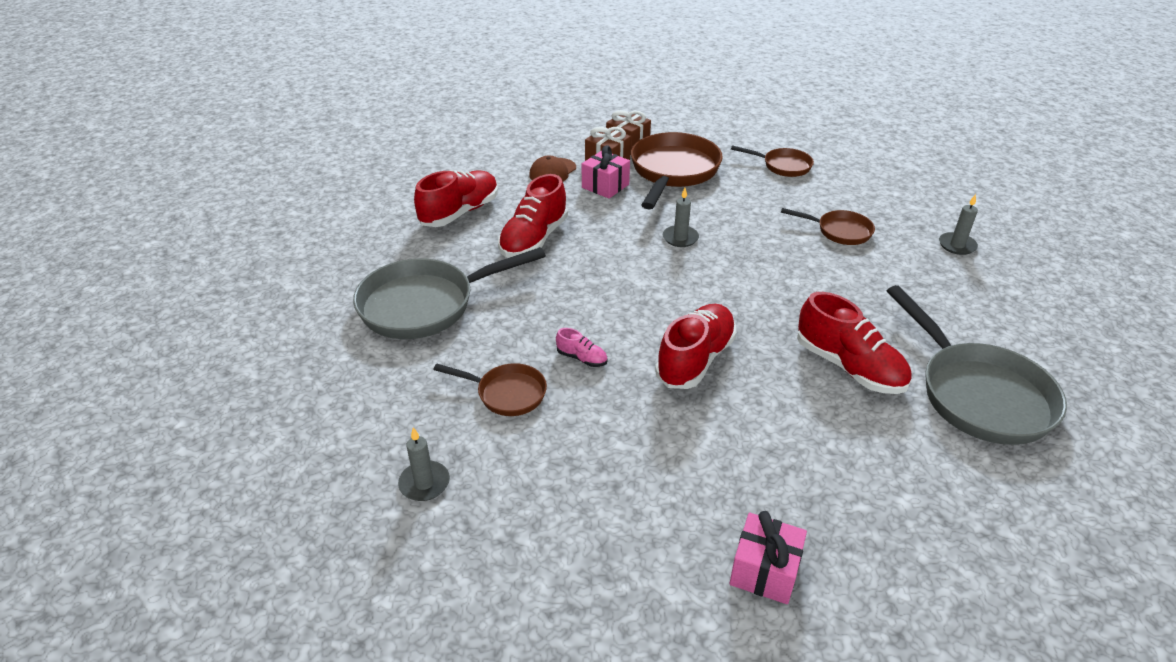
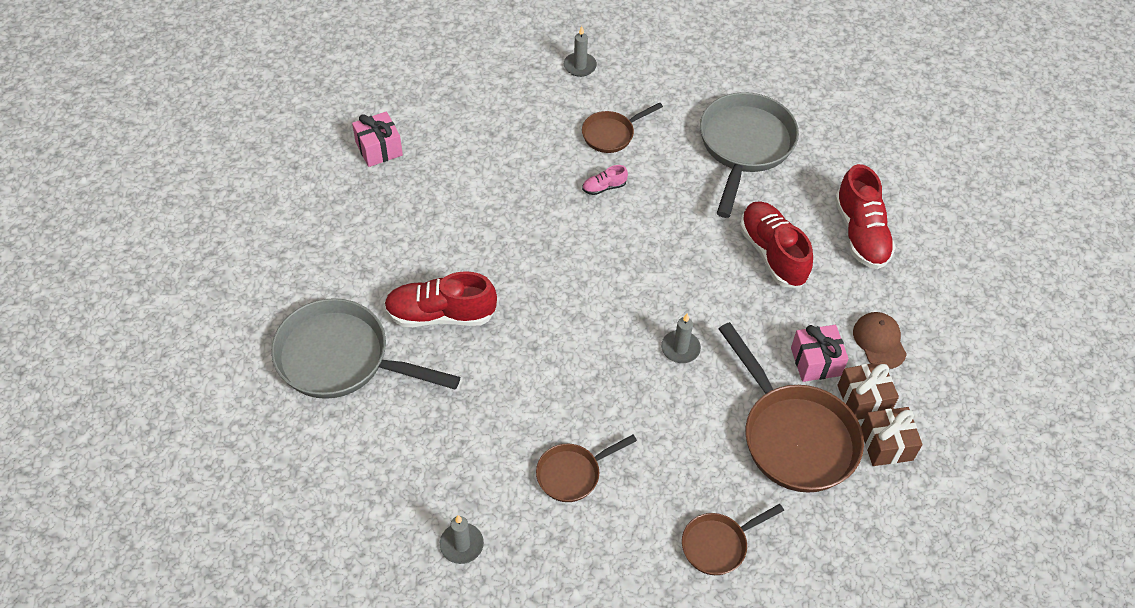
camera: 130 degrees right, 15 degrees up
red shoe [655,304,737,389] -> none

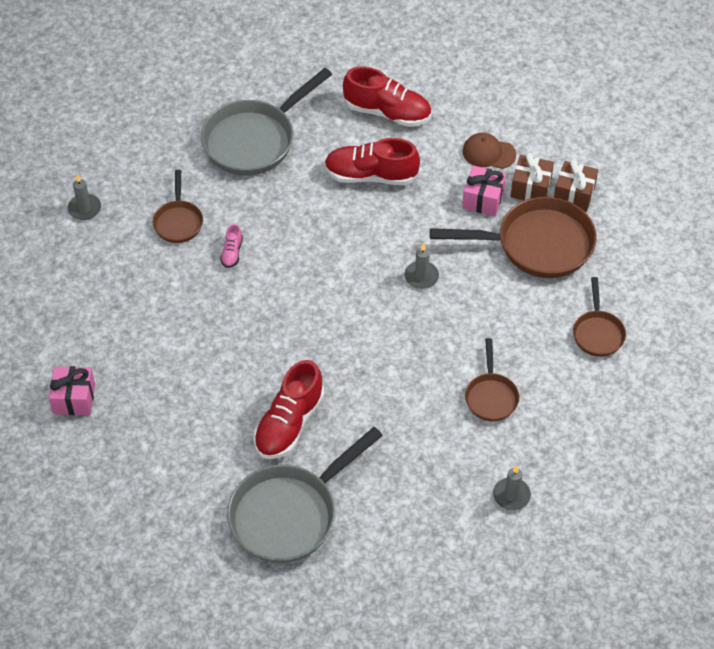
camera: 60 degrees left, 0 degrees up
grey pan [700,92,799,218] -> grey pan turned 90 degrees counterclockwise [201,68,332,176]

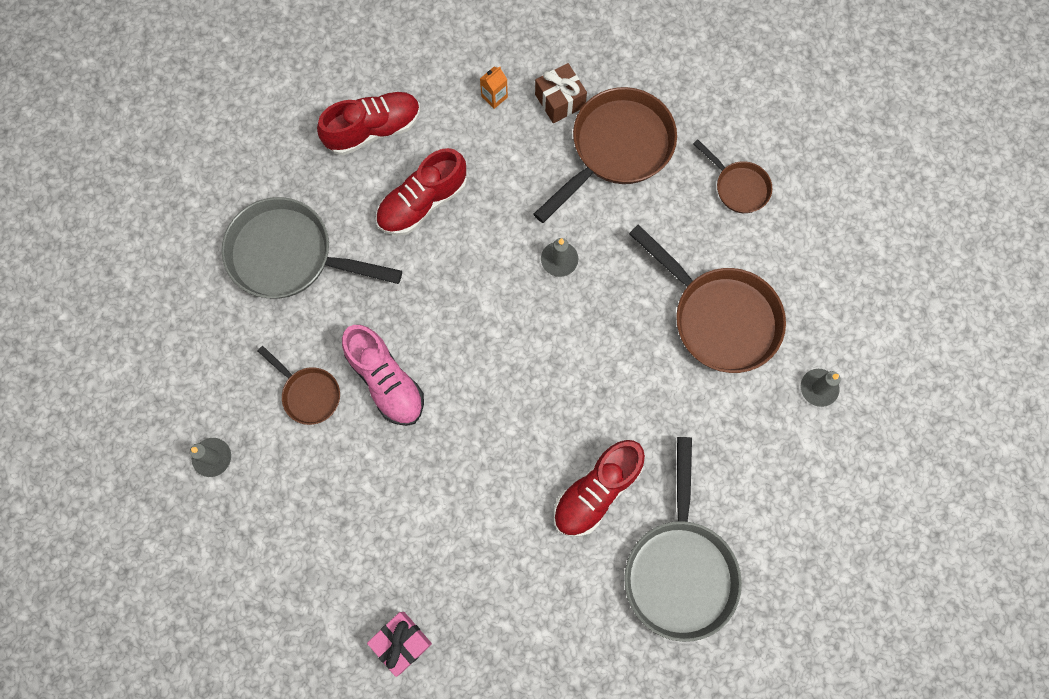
camera: 45 degrees left, 20 degrees up
grey pan [201,68,332,176] -> grey pan turned 105 degrees clockwise [222,197,402,298]
pink shoe [220,224,243,268] -> pink shoe [342,325,424,426], size x2.19
red shoe [254,360,324,459] -> red shoe turned 60 degrees clockwise [554,440,645,537]
pink gift [462,165,506,216] -> none
brown cap [463,133,516,169] -> orange carton [480,67,508,109]
brown pan [465,338,519,422] -> brown pan [629,224,786,373], size x1.89
brown gift [554,159,598,212] -> none

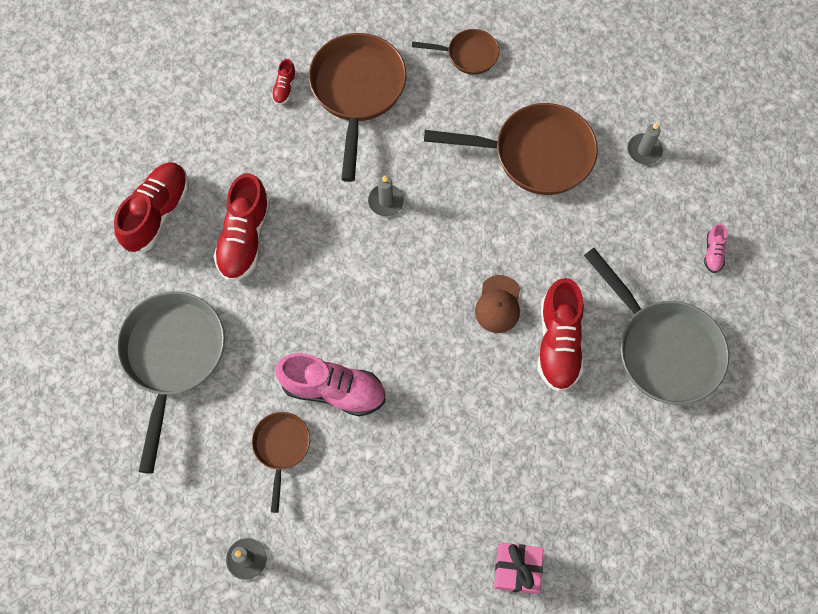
camera: 40 degrees left, 5 degrees down
grey pan [222,197,402,298] -> grey pan turned 120 degrees clockwise [117,292,225,474]
brown pan [258,346,340,425] -> brown pan turned 90 degrees counterclockwise [252,412,310,513]
orange carton [480,67,508,109] -> none
brown gift [535,63,587,123] -> red shoe [271,59,296,105]
none -> brown cap [475,275,520,333]
none -> pink shoe [704,224,728,273]

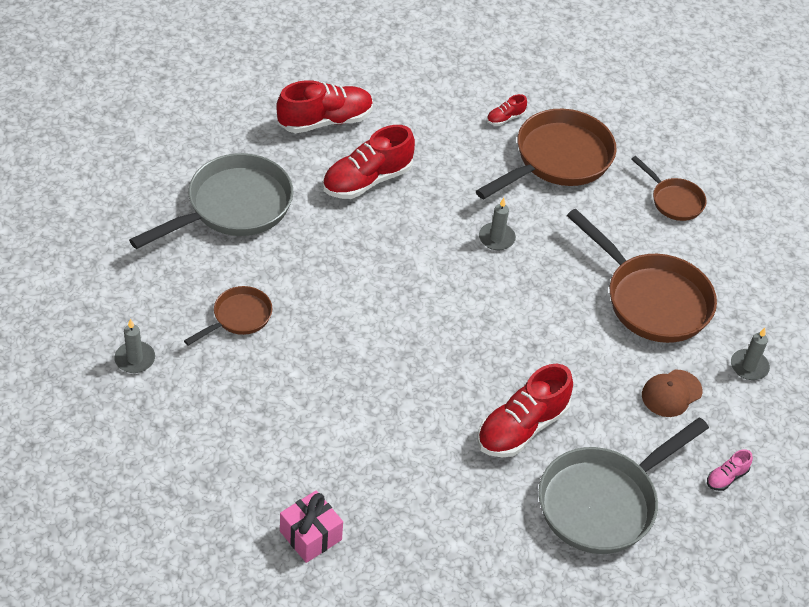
camera: 40 degrees right, 20 degrees down
pink shoe [275,353,386,416] -> none
brown cap [475,275,520,333] -> brown cap moved to [642,370,703,417]
grey pan [584,248,729,405] -> grey pan turned 45 degrees clockwise [538,417,709,554]

